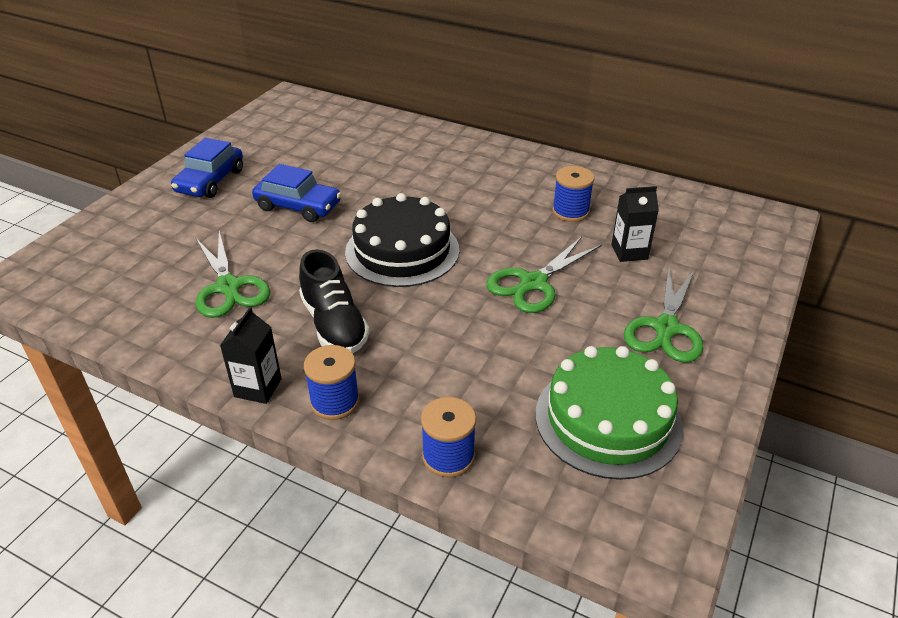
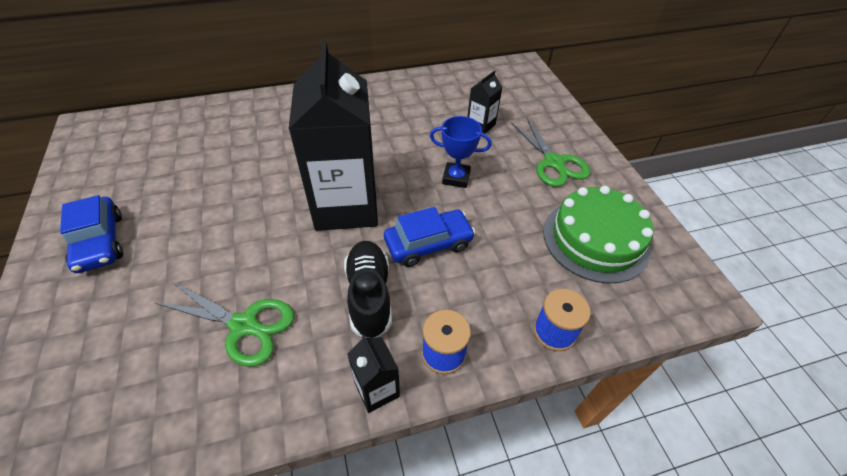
camera: 45 degrees left, 10 degrees up
blue car [252,164,341,222] -> blue car moved to [384,207,475,267]
black shoe [299,249,369,353] -> black shoe turned 120 degrees counterclockwise [344,241,392,338]
black cake [345,193,459,287] -> black carton [289,41,378,231]
green scissors [486,237,602,313] -> blue trophy [430,116,492,188]
blue spool [552,166,594,222] -> none

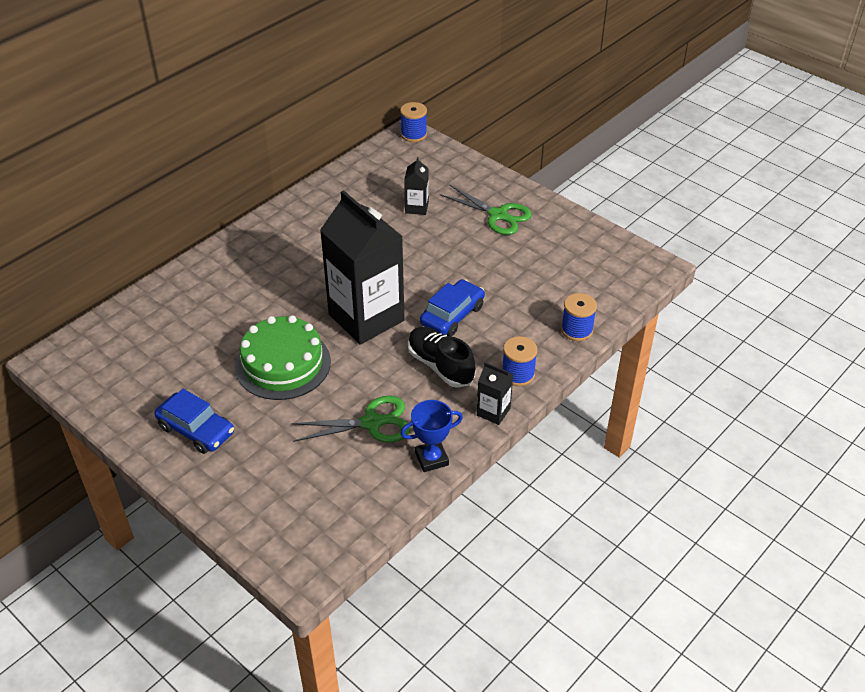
camera: 30 degrees left, 5 degrees down
blue trophy [430,116,492,188] -> blue trophy moved to [400,400,463,472]
green cake [543,186,653,283] -> green cake moved to [235,315,331,400]
none -> blue spool [400,102,427,142]

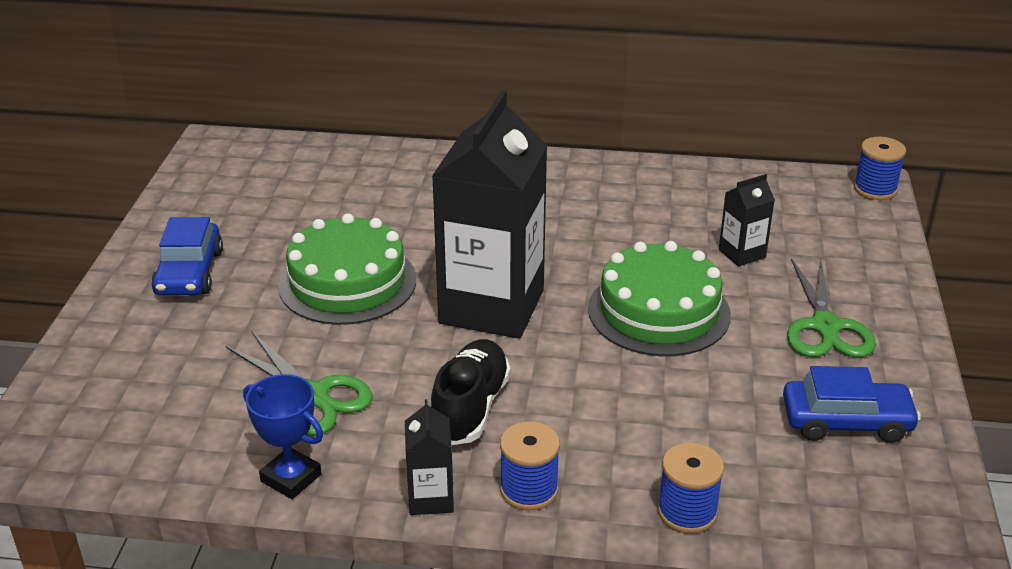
camera: 55 degrees right, 10 degrees down
blue car [420,279,485,336] -> blue car moved to [783,366,921,443]
none -> green cake [588,241,731,356]

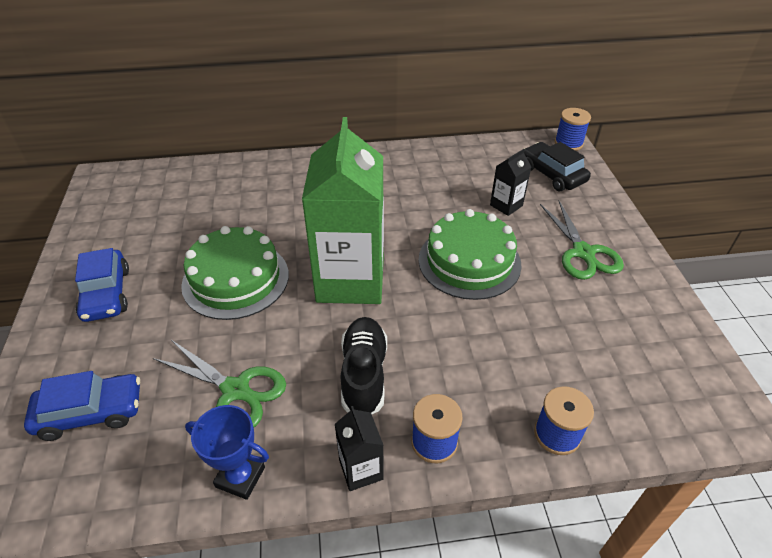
camera: 15 degrees left, 10 degrees up
black carton [432,91,547,339] -> green carton [302,117,384,304]
blue car [783,366,921,443] -> blue car moved to [24,371,140,441]
none -> black car [523,142,591,191]

